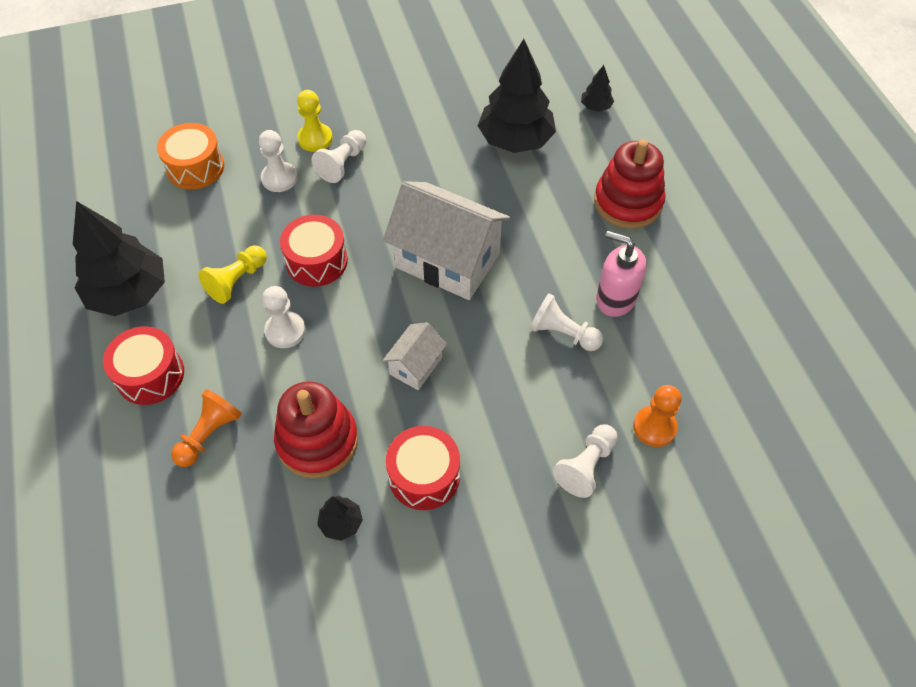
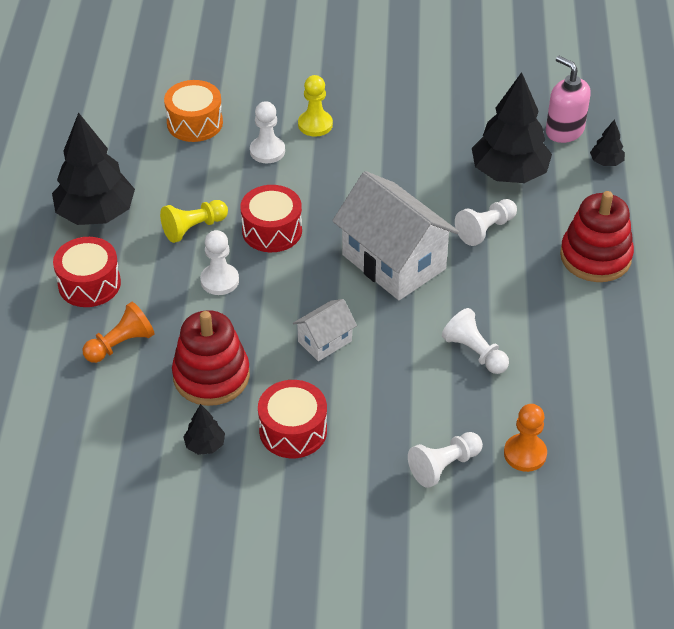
camera: 20 degrees right, 10 degrees down
white pawn [311,130,366,183] -> white pawn moved to [455,199,517,246]
pink soap dispenser [596,231,647,317] -> pink soap dispenser moved to [546,56,591,143]

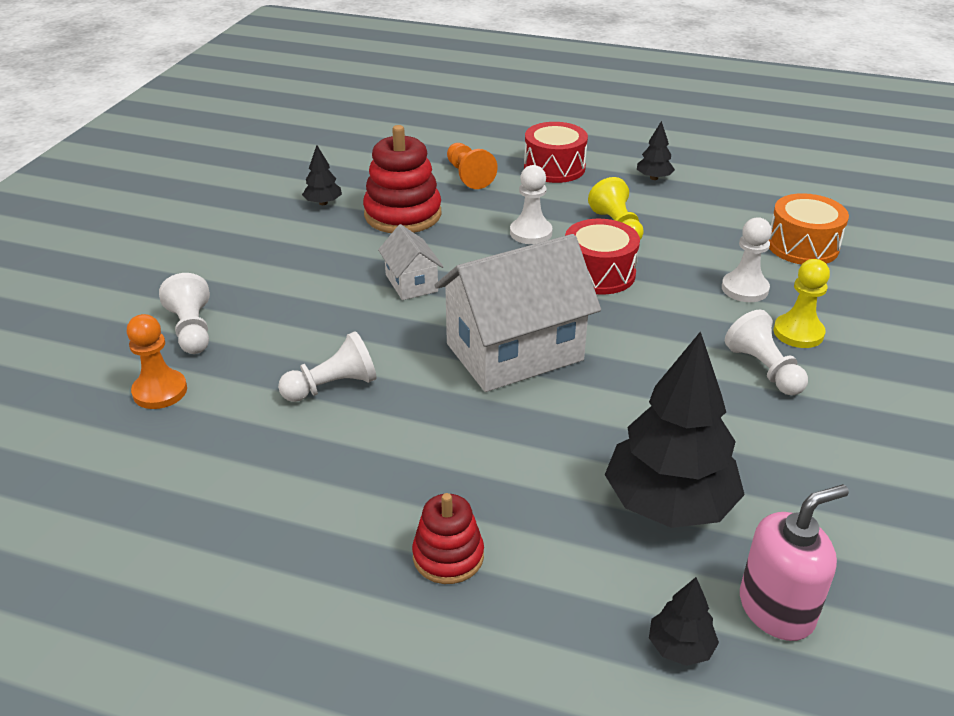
camera: 105 degrees right, 10 degrees down
black tree [52,112,135,225] -> black tree [637,121,675,180], size x0.44
red drum [258,380,327,458] -> none
white pawn [455,199,517,246] -> white pawn moved to [725,310,808,395]
red stacking toy [560,191,634,282] -> red stacking toy [412,493,484,584], size x0.59

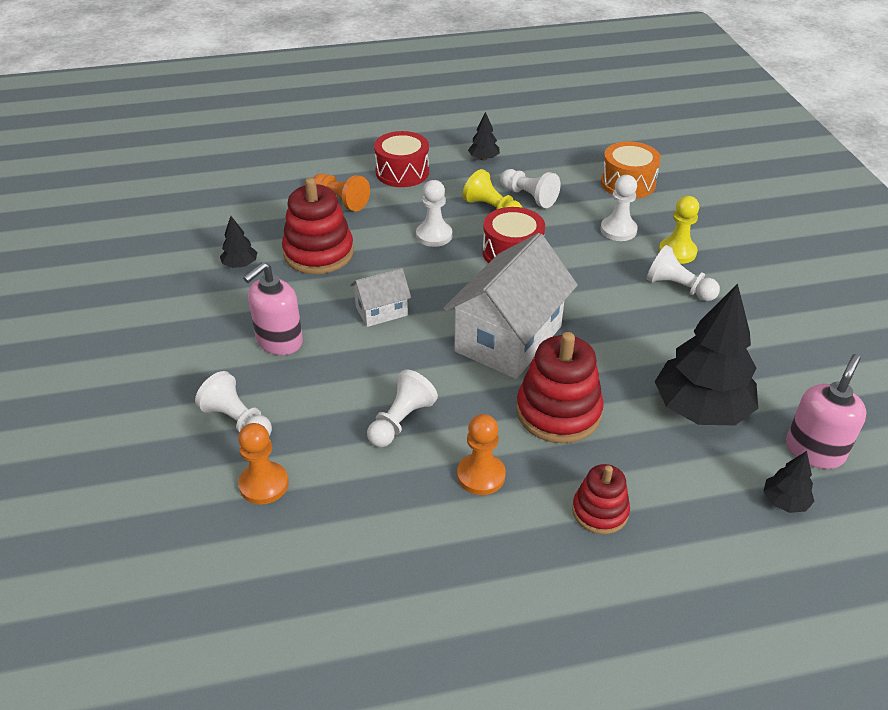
camera: 30 degrees left, 5 degrees up
white house [378,224,443,300] -> white house turned 60 degrees counterclockwise [350,268,411,327]
none -> pink soap dispenser [243,262,303,355]
none -> orange pawn [457,414,506,495]
none -> white pawn [500,169,561,208]
none -> red stacking toy [516,332,604,443]

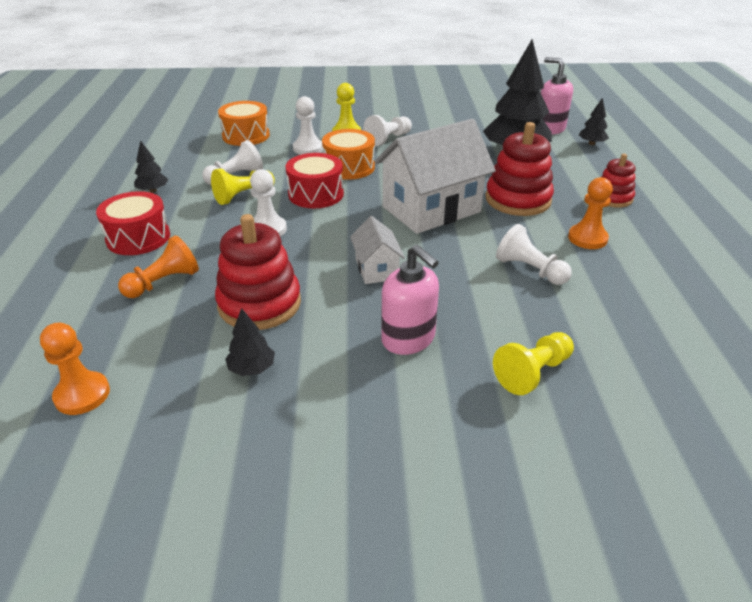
camera: 80 degrees left, 5 degrees down
white pawn [195,371,272,436] -> yellow pawn [493,332,574,395]
orange pawn [238,423,289,504] -> orange pawn moved to [40,323,110,415]
white house [443,233,578,379] -> white house turned 75 degrees counterclockwise [374,119,496,234]
none -> orange drum [322,129,375,180]

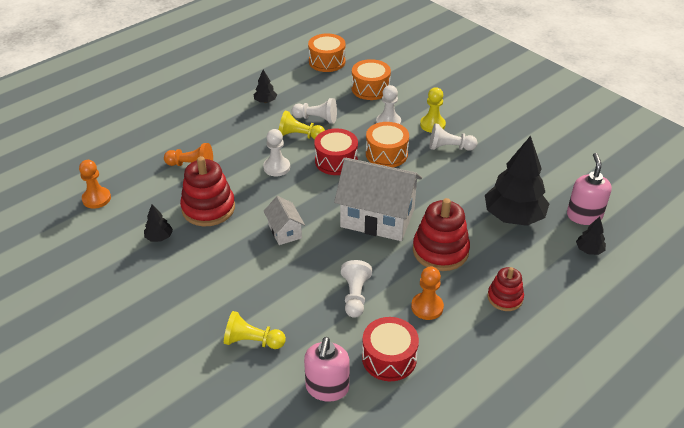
camera: 50 degrees right, 5 degrees up
red drum [96,191,170,255] -> red drum moved to [362,317,419,381]
white house [350,216,405,284] -> white house turned 60 degrees counterclockwise [263,196,305,245]
pink soap dispenser [381,245,439,355] -> pink soap dispenser moved to [304,337,350,402]
none -> orange drum [308,33,346,72]

